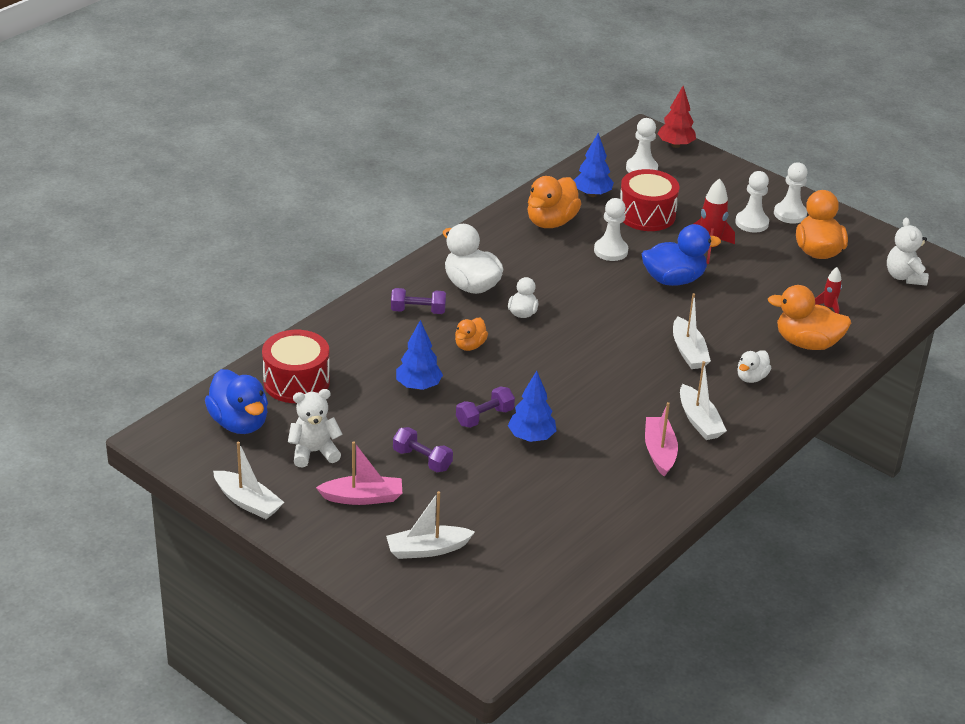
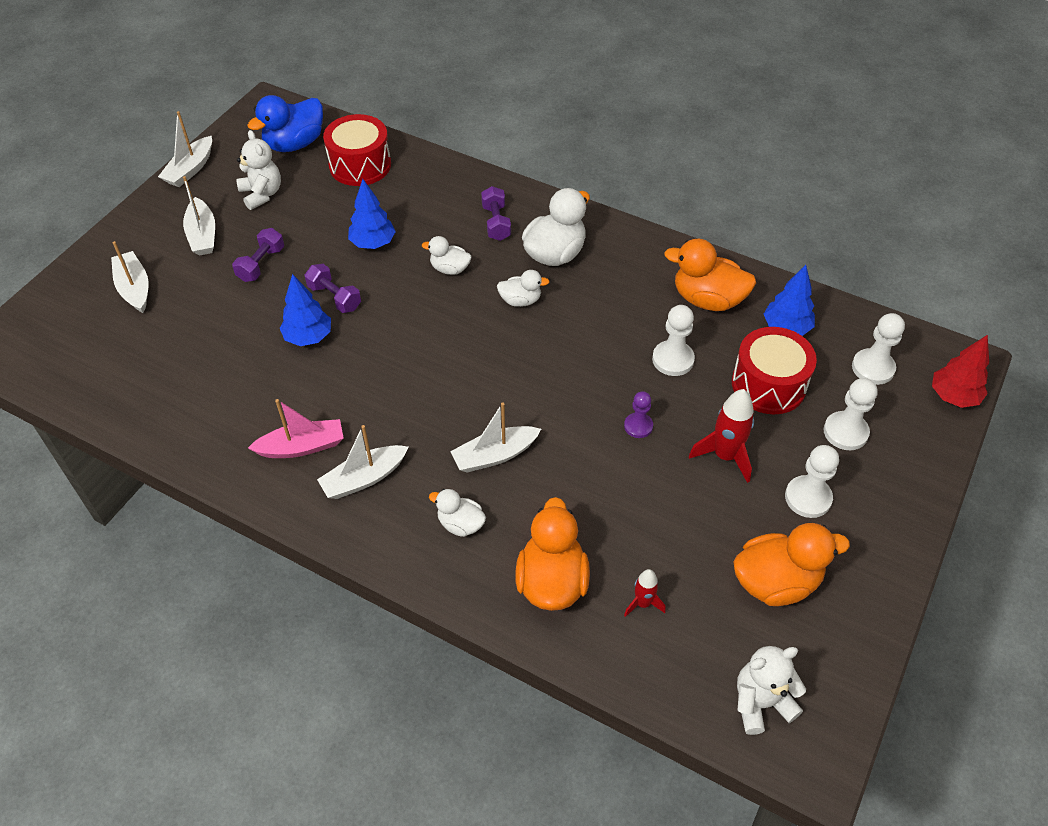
camera: 80 degrees right, 15 degrees up
pink boat [316,441,402,505] -> white boat [183,176,215,256]
orange duck [455,318,488,351] -> white duck [422,236,471,275]
blue duck [642,224,721,286] -> purple pawn [624,391,653,438]
white pawn [774,163,808,224] -> white pawn moved to [824,378,878,450]

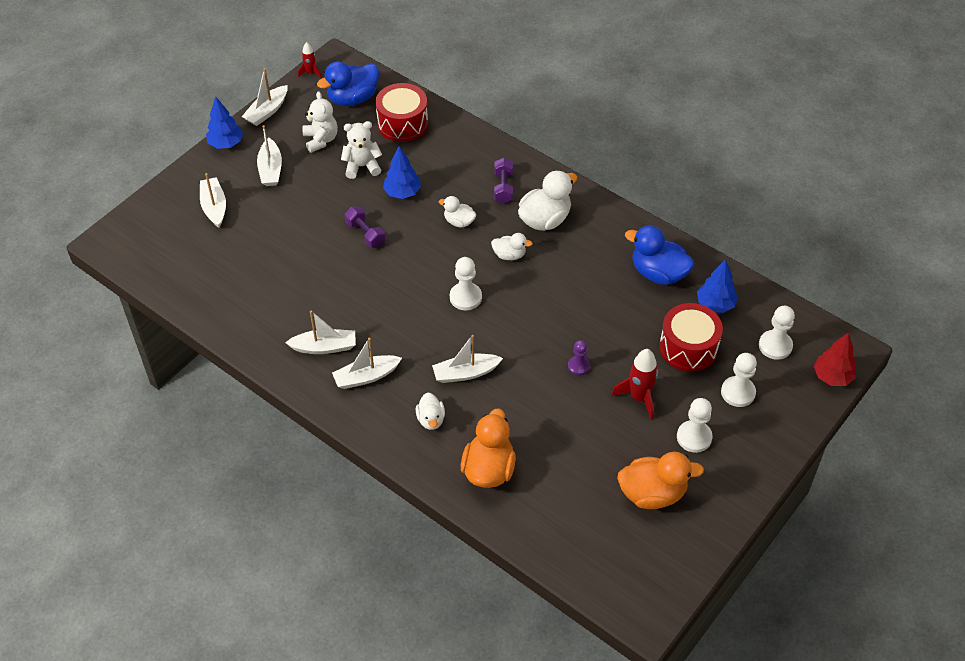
camera: 10 degrees right, 0 degrees up
purple dumbbell [232,228,284,282] -> none
pink boat [248,399,344,458] -> white boat [285,310,356,354]
blue tree [280,274,331,346] -> blue tree moved to [206,96,243,149]
white duck [429,489,486,537] -> white duck turned 135 degrees counterclockwise [416,392,445,430]
red rocket [624,569,666,617] -> red rocket moved to [298,42,322,78]
white pawn [652,305,695,376] -> white pawn moved to [450,257,482,311]
orange duck [664,239,756,311] -> blue duck [625,226,694,285]
white teddy bear [737,646,806,735] -> white teddy bear moved to [341,121,382,179]

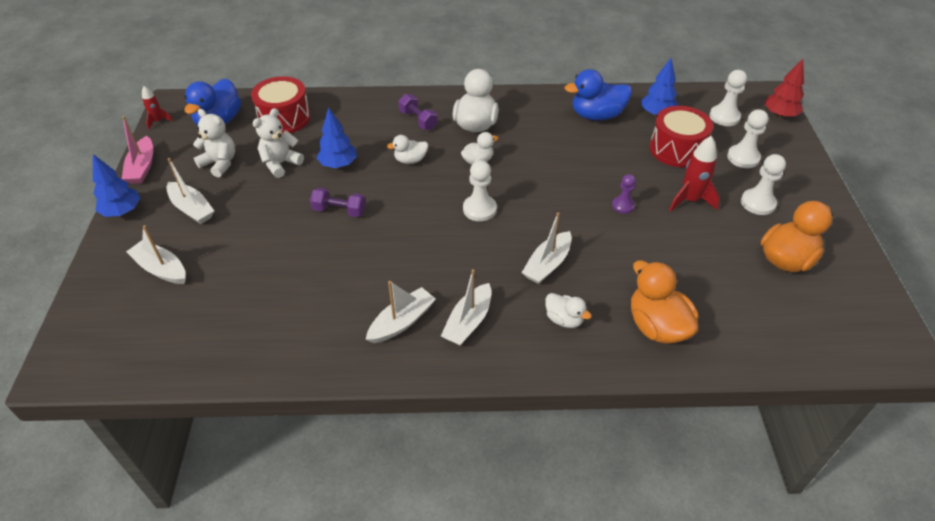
camera: 40 degrees left, 5 degrees down
white boat [242,68,288,126] -> pink boat [122,116,153,184]

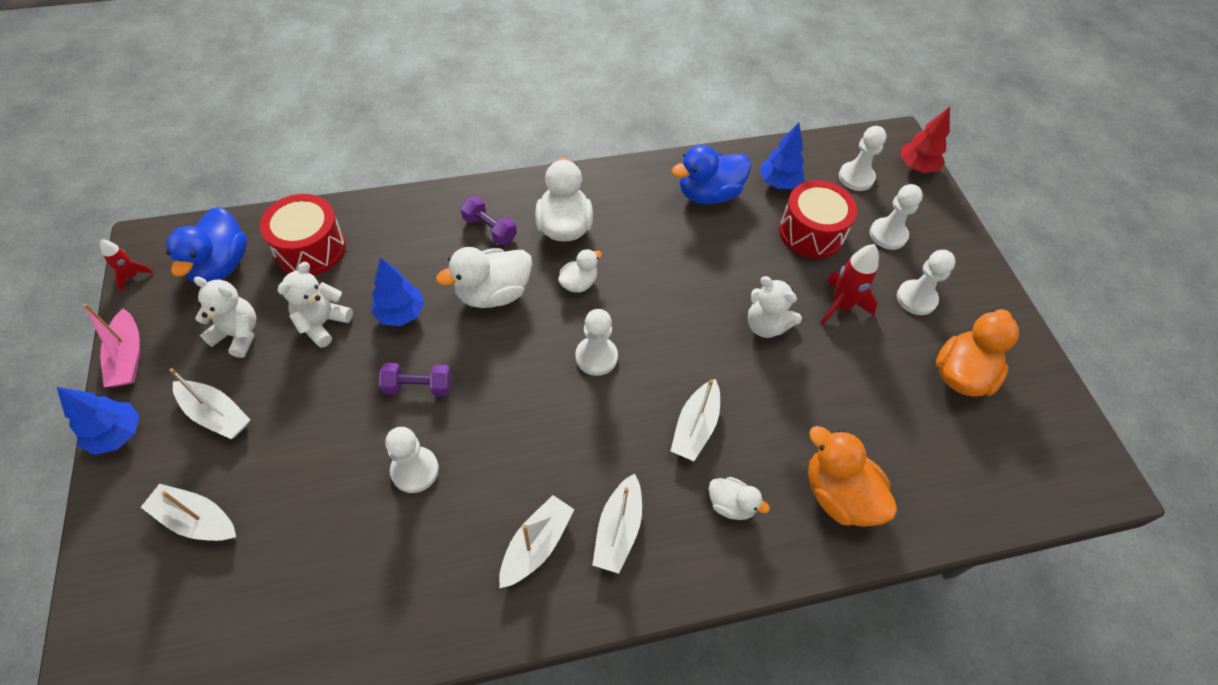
camera: 15 degrees left, 10 degrees up
white duck [387,135,428,164] -> white duck [436,247,532,308], size x1.78
purple pawn [612,174,636,214] -> white teddy bear [747,276,802,338]
none -> white pawn [385,427,439,493]

